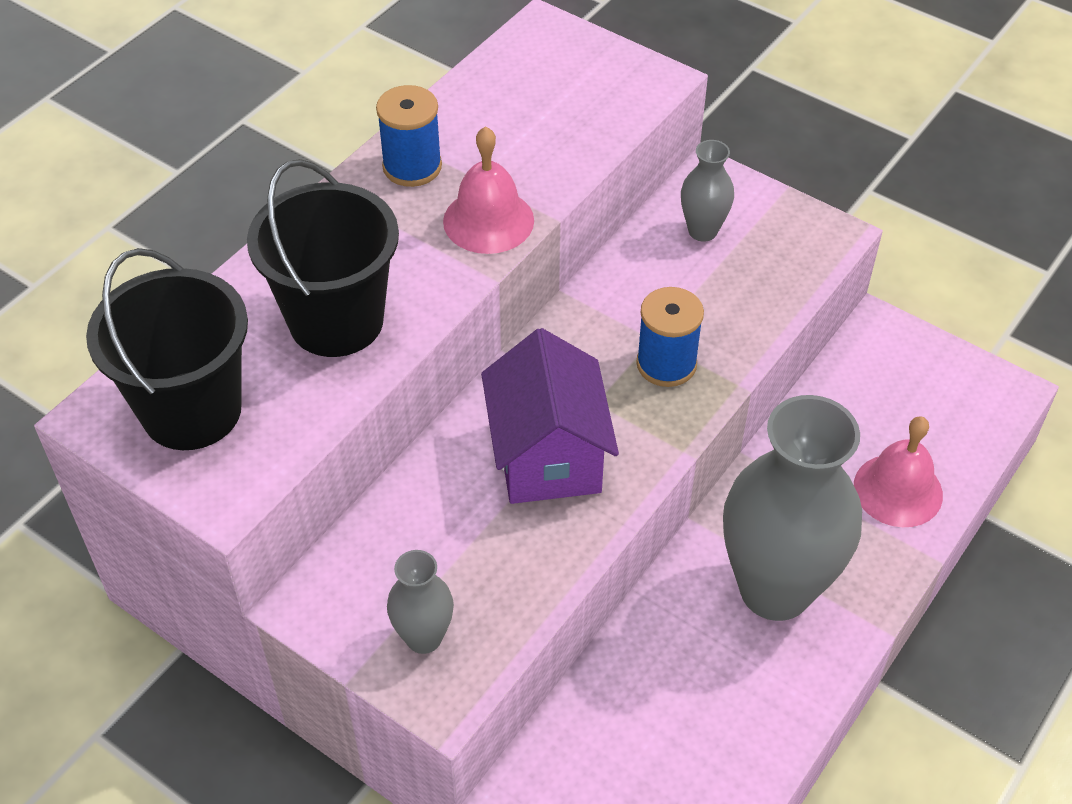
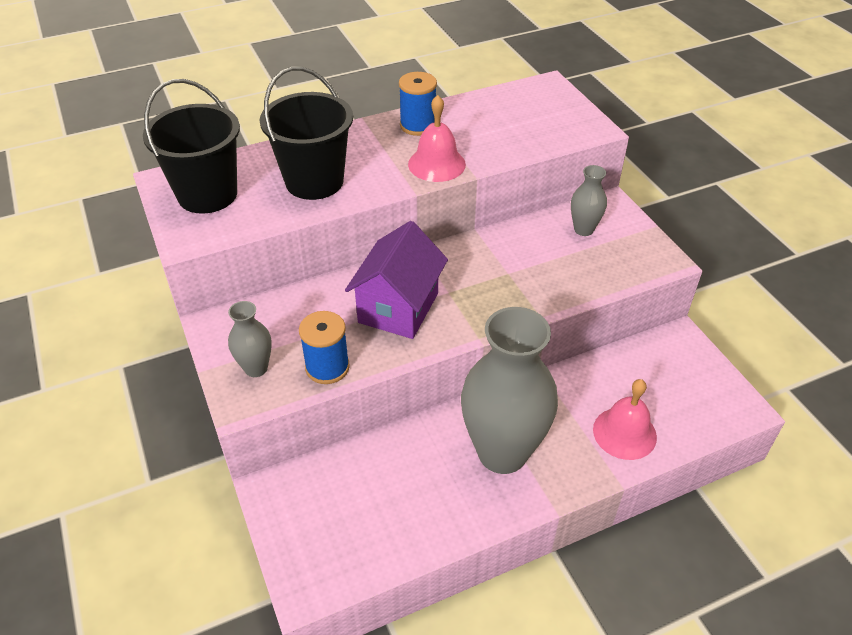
camera: 30 degrees right, 5 degrees down
blue spool [636,287,704,387] -> blue spool moved to [299,311,350,384]

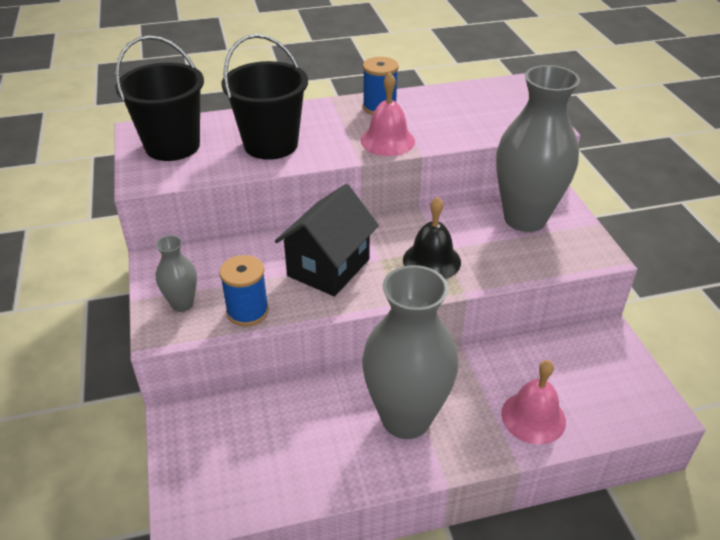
camera: 10 degrees right, 5 degrees down
purple house [345,221,448,339] -> black house [275,184,379,296]
grey vase [571,165,607,236] -> grey vase [496,65,580,232], size x2.22
none -> black bell [403,197,461,279]

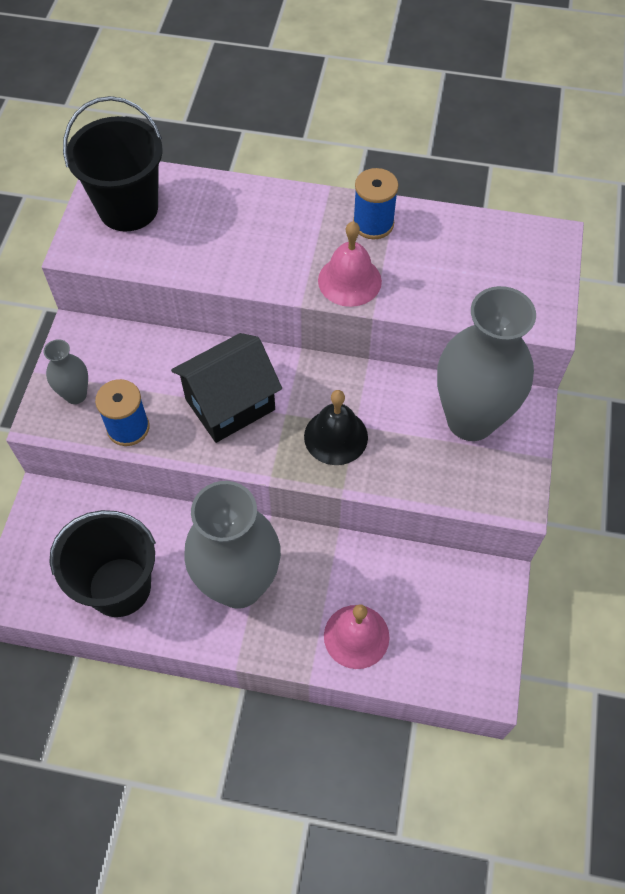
camera: 25 degrees right, 20 degrees up
black bucket [221,34,308,160] -> black bucket moved to [49,510,156,617]

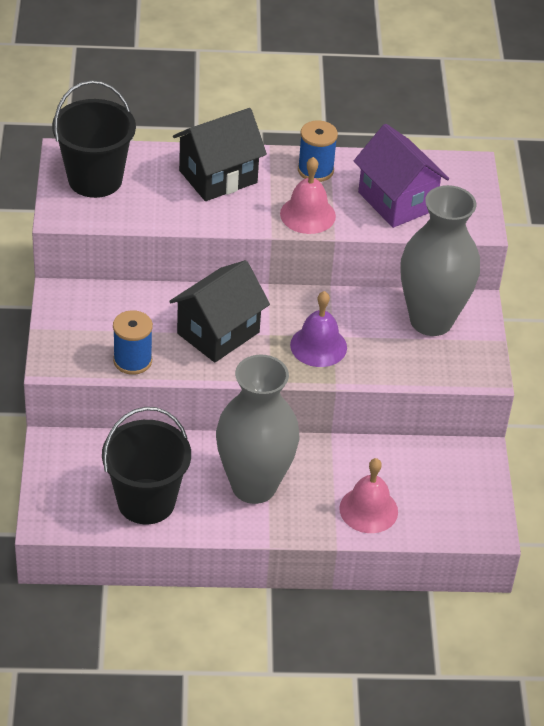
camera: 15 degrees left, 15 degrees down
grey vase [44,339,88,404] -> none
black bell [304,390,368,465] -> purple bell [290,291,347,367]
none -> black house [173,108,267,201]
none -> purple house [354,124,449,228]

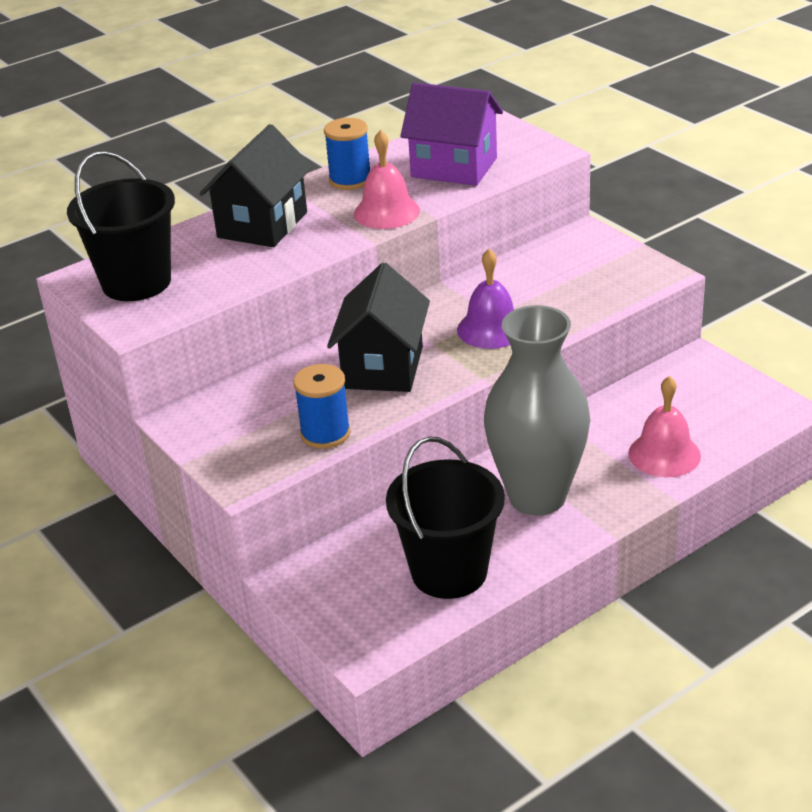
camera: 30 degrees left, 10 degrees down
grey vase [400,185,480,336] -> none

